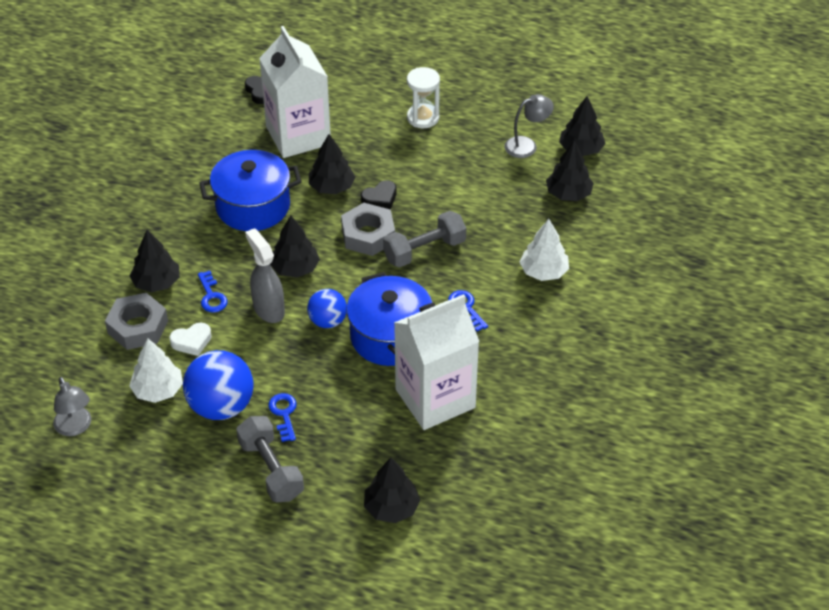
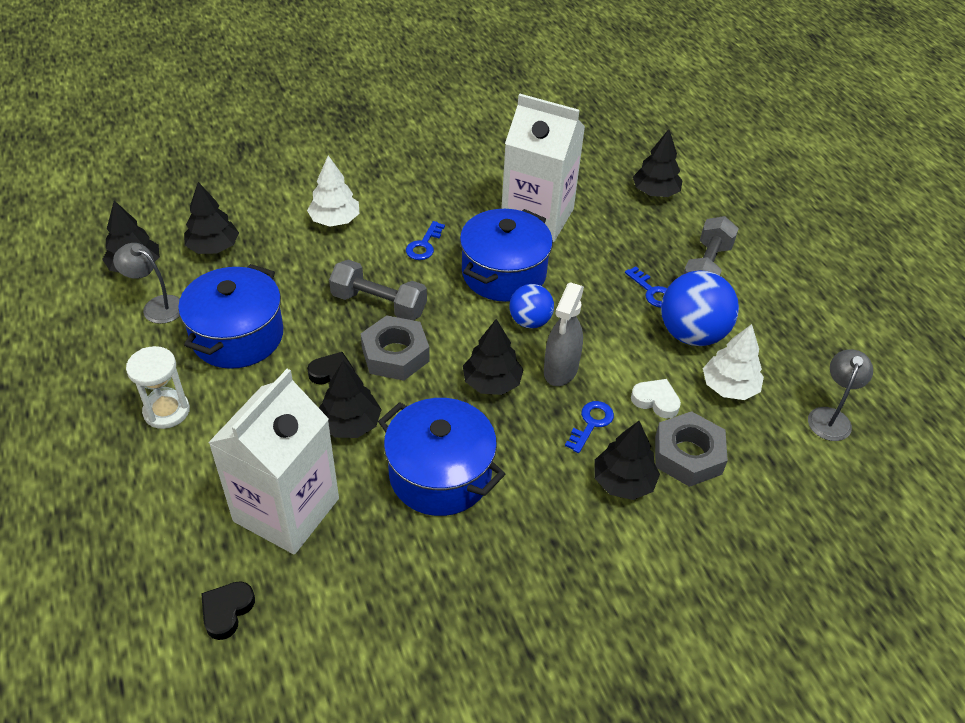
camera: 130 degrees left, 0 degrees up
blue key [268,393,297,442] -> blue key turned 75 degrees counterclockwise [625,266,667,307]
none -> blue pot [178,264,283,369]

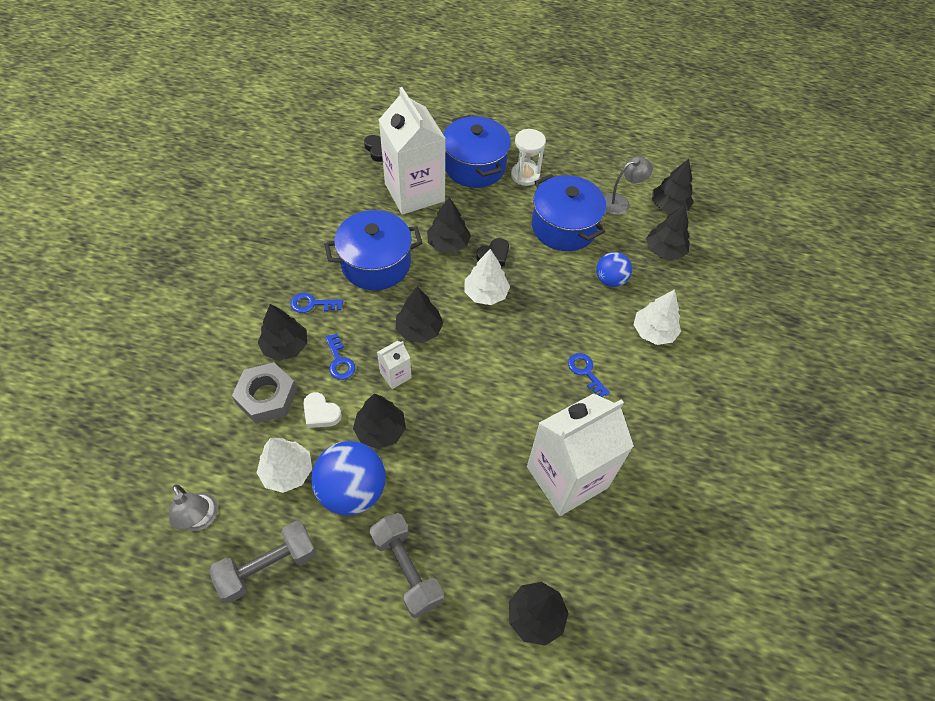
camera: 125 degrees right, 10 degrees up
grey dumbbell [329,260,427,320] -> grey dumbbell moved to [209,521,317,603]
grey nut [361,315,430,381] -> white tree [465,249,510,305]
blue pot [460,209,553,302] -> blue pot moved to [443,115,511,188]
blue ball [510,284,554,328] -> blue ball moved to [596,252,632,287]
grey spray bottle [544,282,584,386] -> white carton [377,341,412,389]
blue key [625,266,667,307] -> blue key moved to [290,293,343,313]
white heart [631,379,681,419] -> white heart turned 60 degrees clockwise [303,392,342,428]
none -> black tree [353,394,406,449]

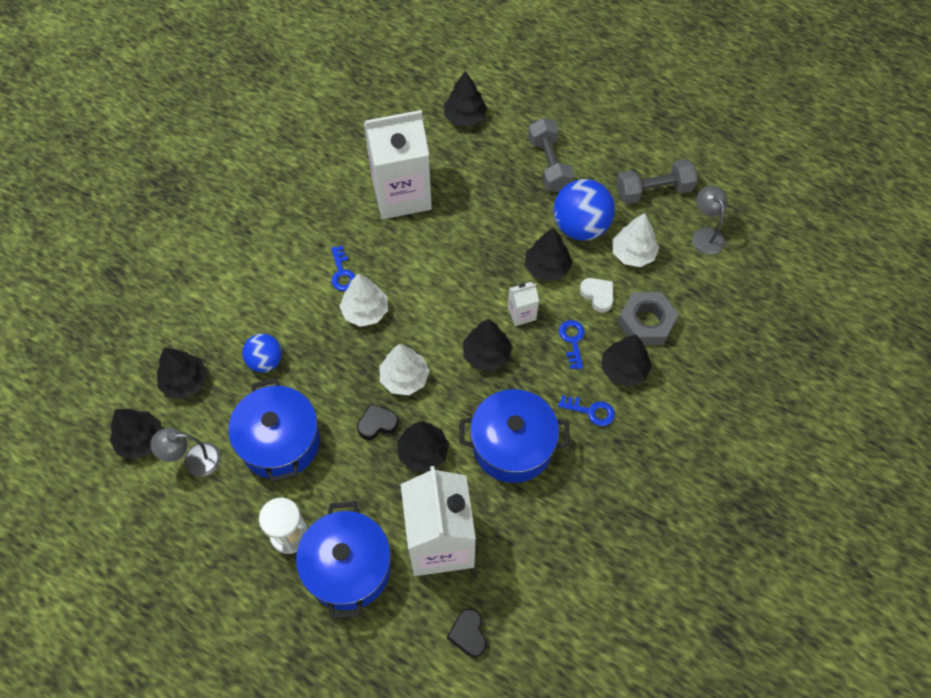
camera: 160 degrees left, 5 degrees up
white tree [633,289,681,345] -> white tree moved to [339,273,388,327]

